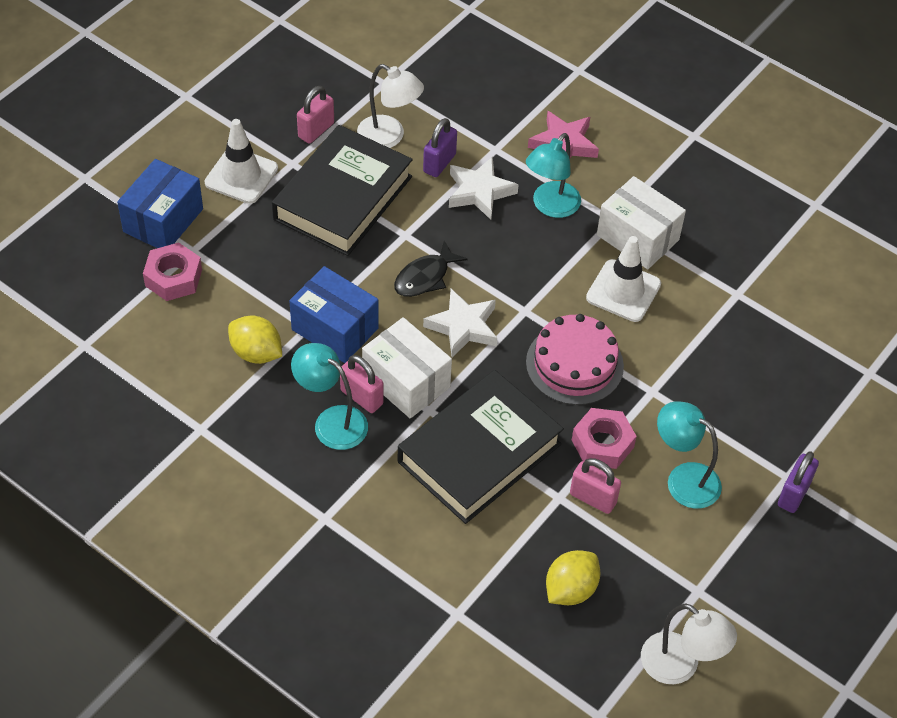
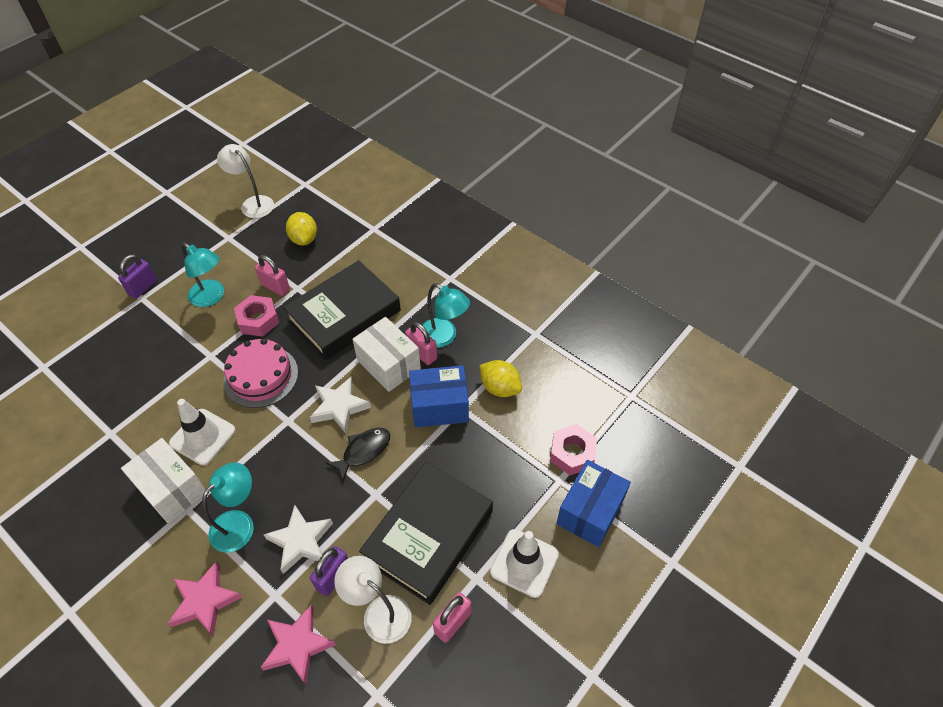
camera: 175 degrees left, 0 degrees up
blue box [289,266,379,363] -> blue box turned 45 degrees counterclockwise [409,365,469,428]
yellow lemon [546,550,600,605] -> yellow lemon turned 60 degrees counterclockwise [286,212,317,245]
none -> pink star [260,605,336,684]

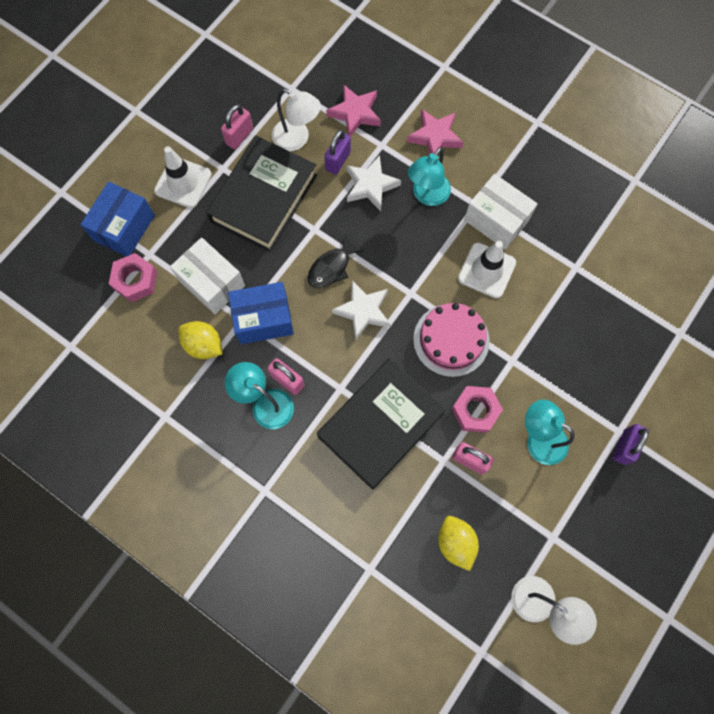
camera: 175 degrees right, 20 degrees up
white box [352,317,421,392] -> white box moved to [170,237,245,314]

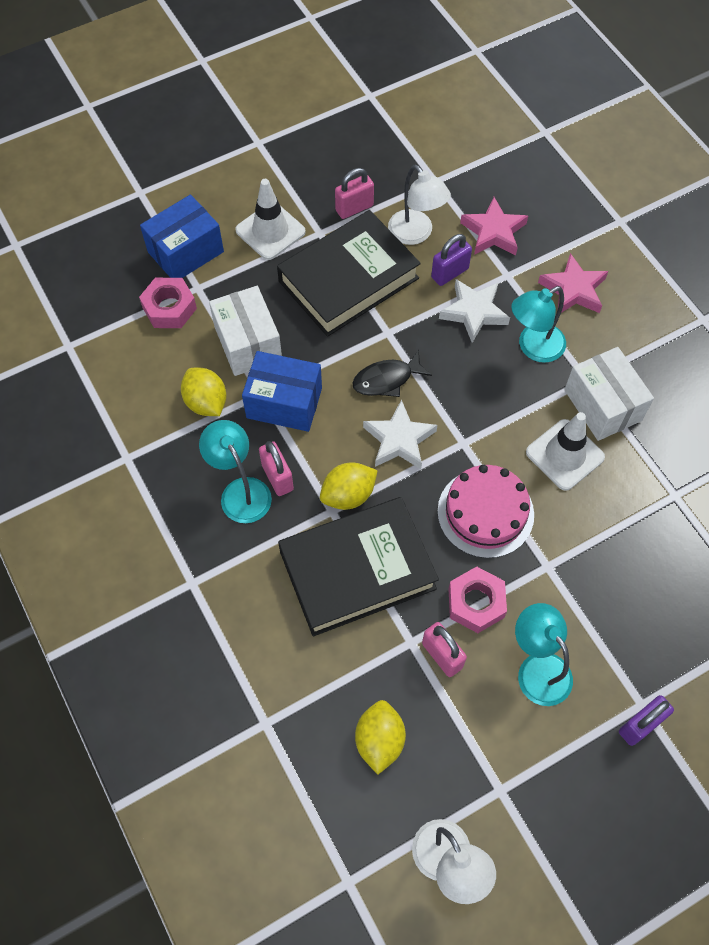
camera: 25 degrees right, 10 degrees down
none -> yellow lemon [320,463,378,510]

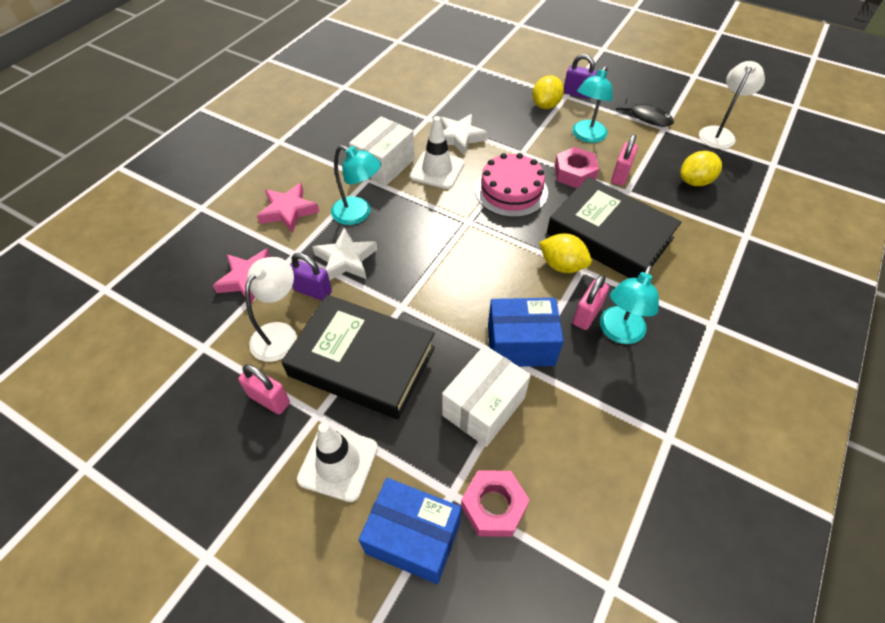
camera: 120 degrees left, 10 degrees down
yellow lemon [181,368,226,416] -> yellow lemon moved to [532,75,564,109]
blue box [242,351,322,432] -> blue box turned 75 degrees counterclockwise [488,298,564,367]
black fish [352,350,432,397] -> black fish moved to [616,98,674,127]
white star [363,399,437,469] -> white star moved to [440,114,488,155]

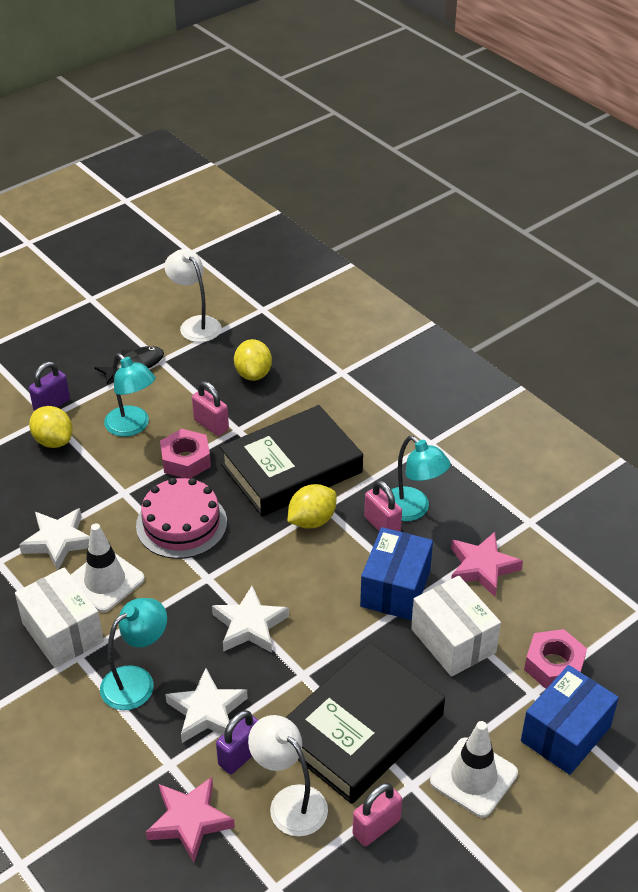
camera: 70 degrees left, 10 degrees down
pink star [257,183,320,233] -> pink star moved to [451,532,523,597]
none -> white star [212,586,289,653]

